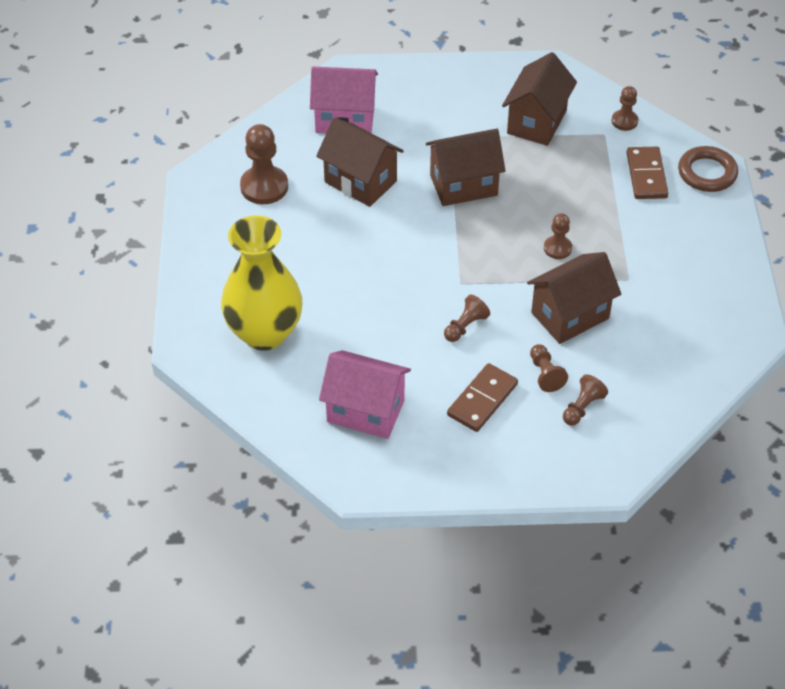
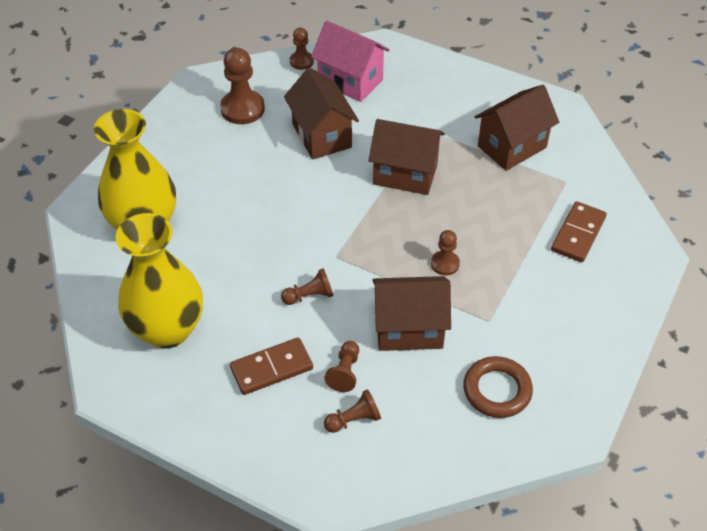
camera: 30 degrees right, 0 degrees up
pink house [319,350,411,439] -> yellow vase [115,213,203,349]
brown pawn [612,86,638,131] -> brown pawn moved to [290,27,314,70]
brown ring [678,146,738,192] -> brown ring moved to [463,356,533,418]

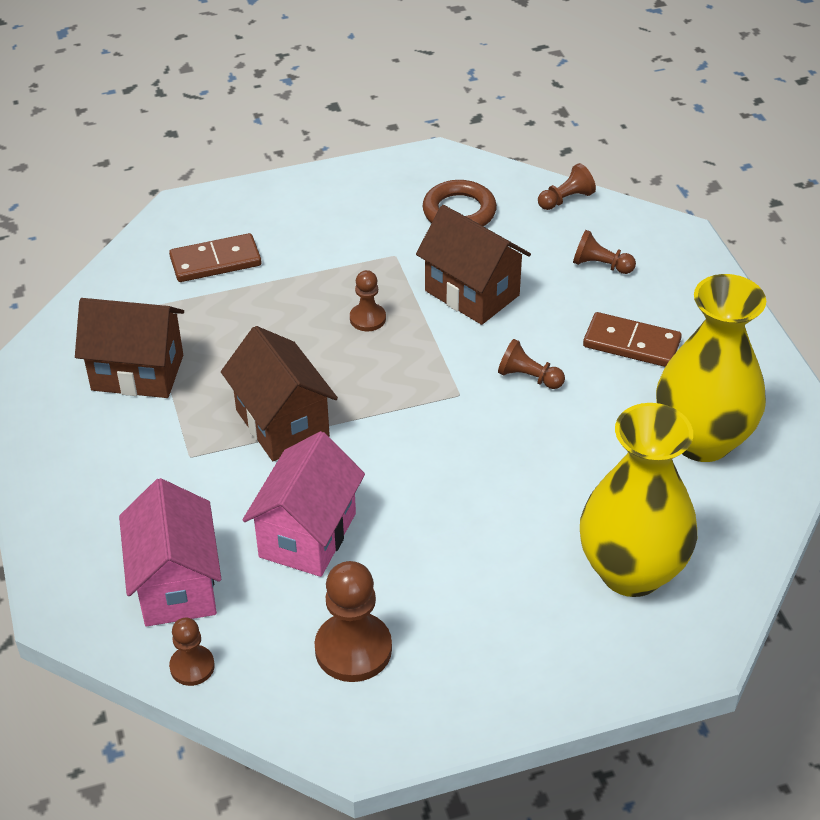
camera: 135 degrees left, 5 degrees down
brown house [284,67,359,160] -> pink house [243,431,365,577]
brown pawn [325,341,359,392] -> brown pawn moved to [538,163,596,210]

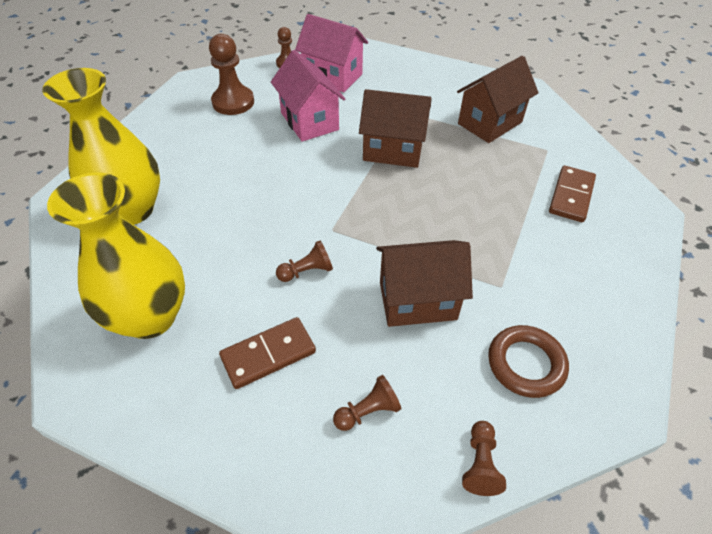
camera: 130 degrees right, 5 degrees up
brown pawn [350,270,386,331] -> none

